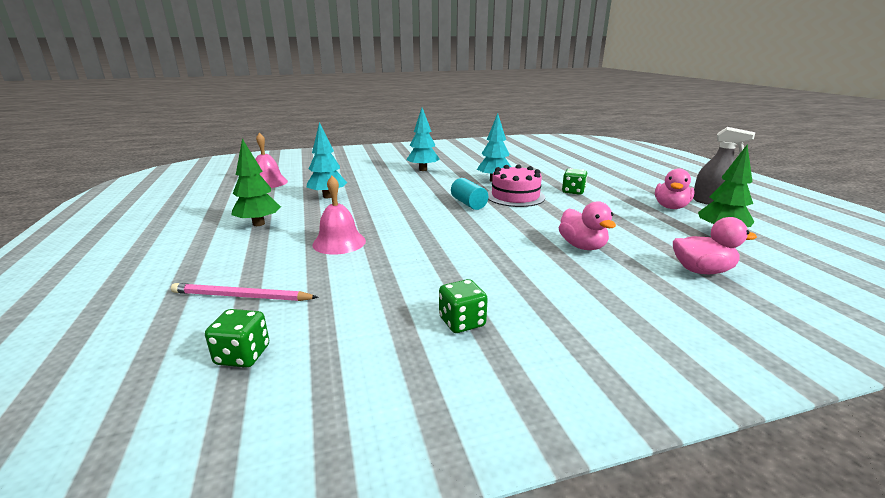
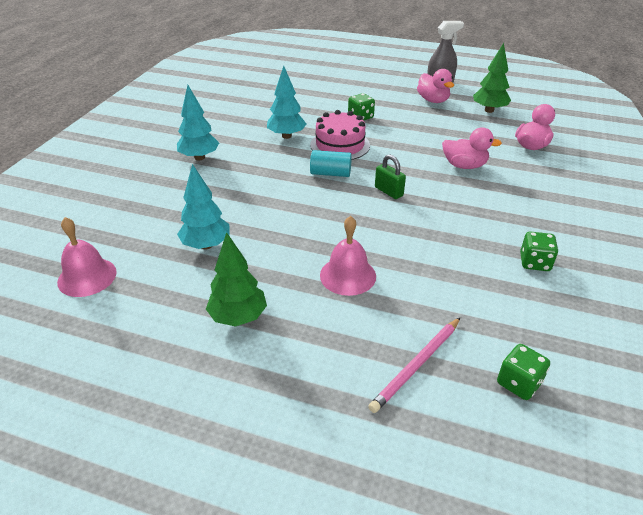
camera: 55 degrees left, 15 degrees up
none -> green padlock [375,154,406,199]

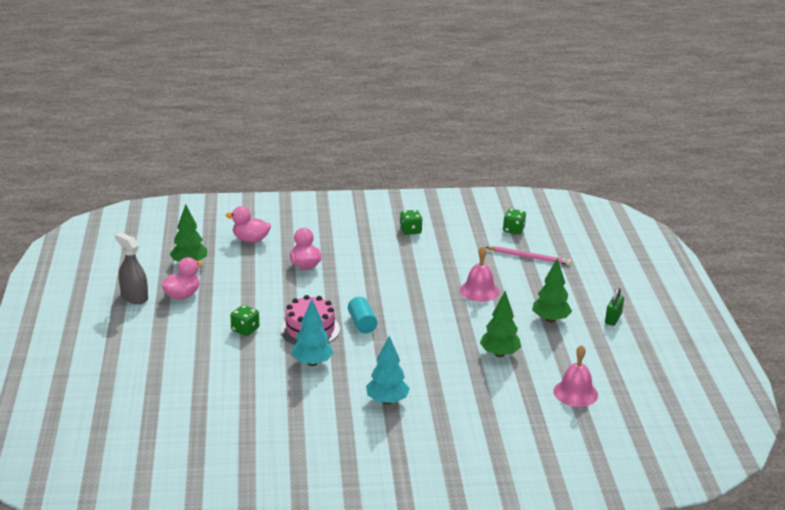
camera: 115 degrees left, 10 degrees down
turquoise tree [177,164,230,250] -> green tree [480,291,521,357]
green padlock [375,154,406,199] -> green padlock moved to [605,288,624,326]

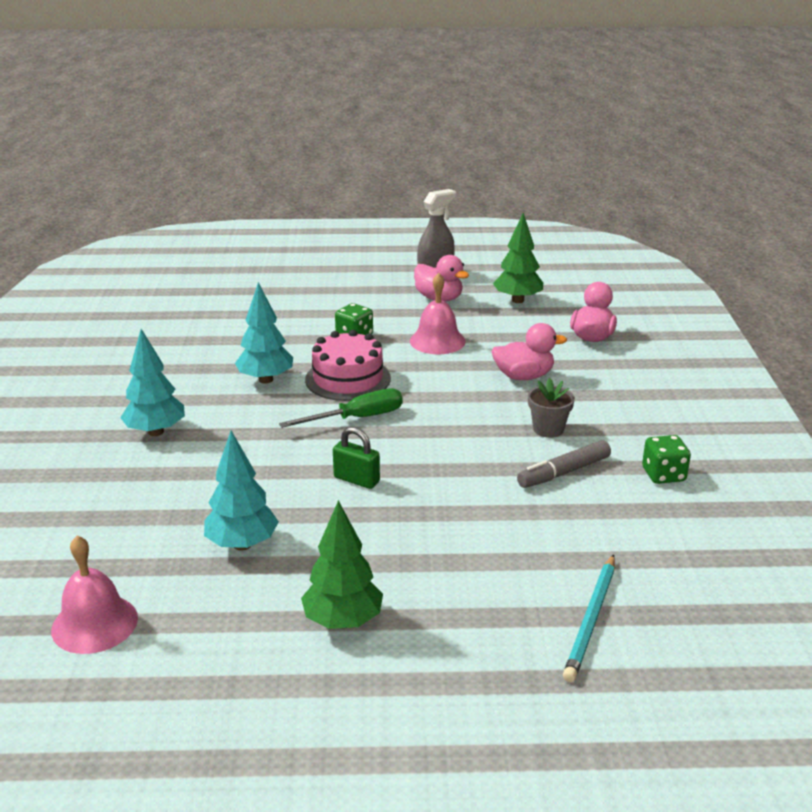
camera: 95 degrees right, 0 degrees up
turquoise cylinder [348,297,377,333] -> green screwdriver [279,388,403,428]
pink bell [460,246,499,302] -> pink bell moved to [410,273,466,354]
green tree [480,291,521,357] -> turquoise tree [204,431,279,551]
pink pencil [486,246,571,265] -> turquoise pencil [563,554,615,682]
green dice [503,209,526,234] -> none
green padlock [605,288,624,326] -> green padlock moved to [333,427,380,489]
none -> grey marker [517,440,611,488]
none -> grey flower pot [528,378,575,438]

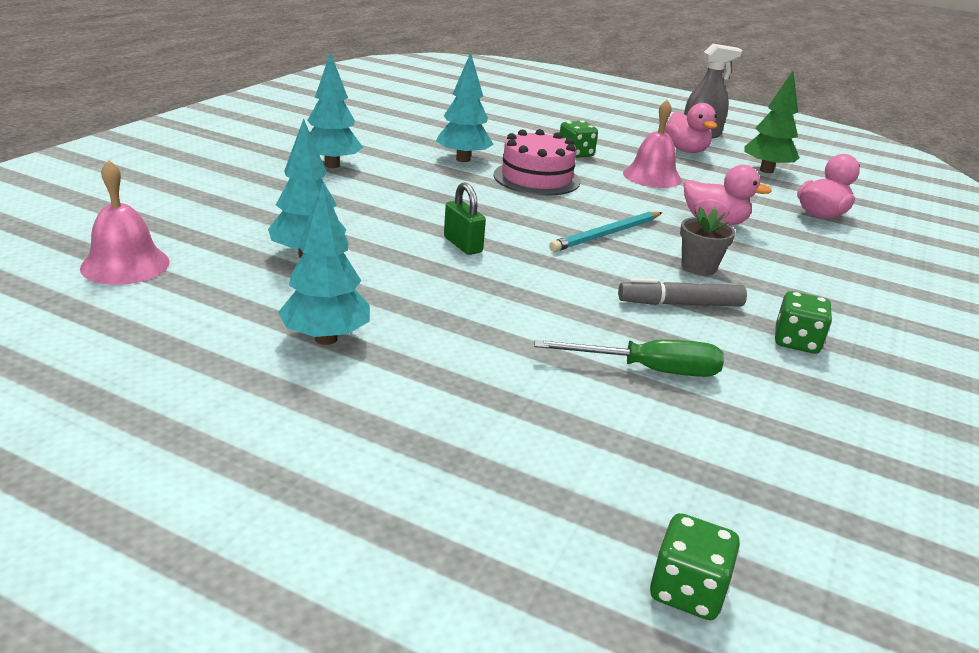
camera: 25 degrees right, 0 degrees up
green screwdriver [279,388,403,428] -> green screwdriver moved to [534,340,724,377]
green tree [301,500,383,629] -> turquoise tree [278,184,370,345]
turquoise pencil [563,554,615,682] -> turquoise pencil moved to [549,212,662,252]
none -> green dice [650,513,740,620]

